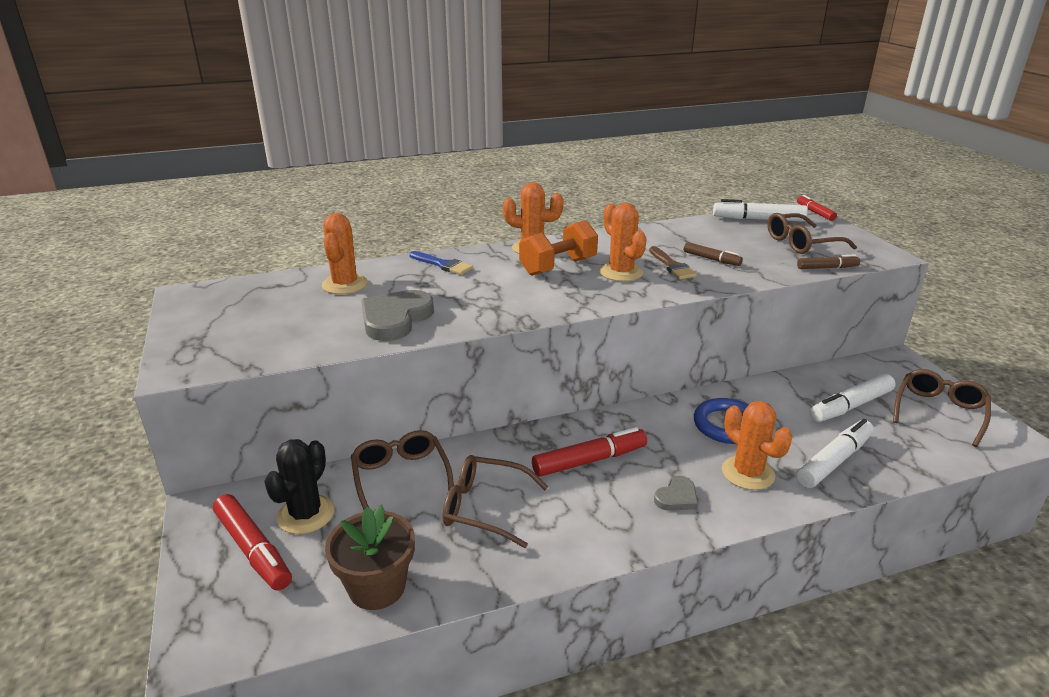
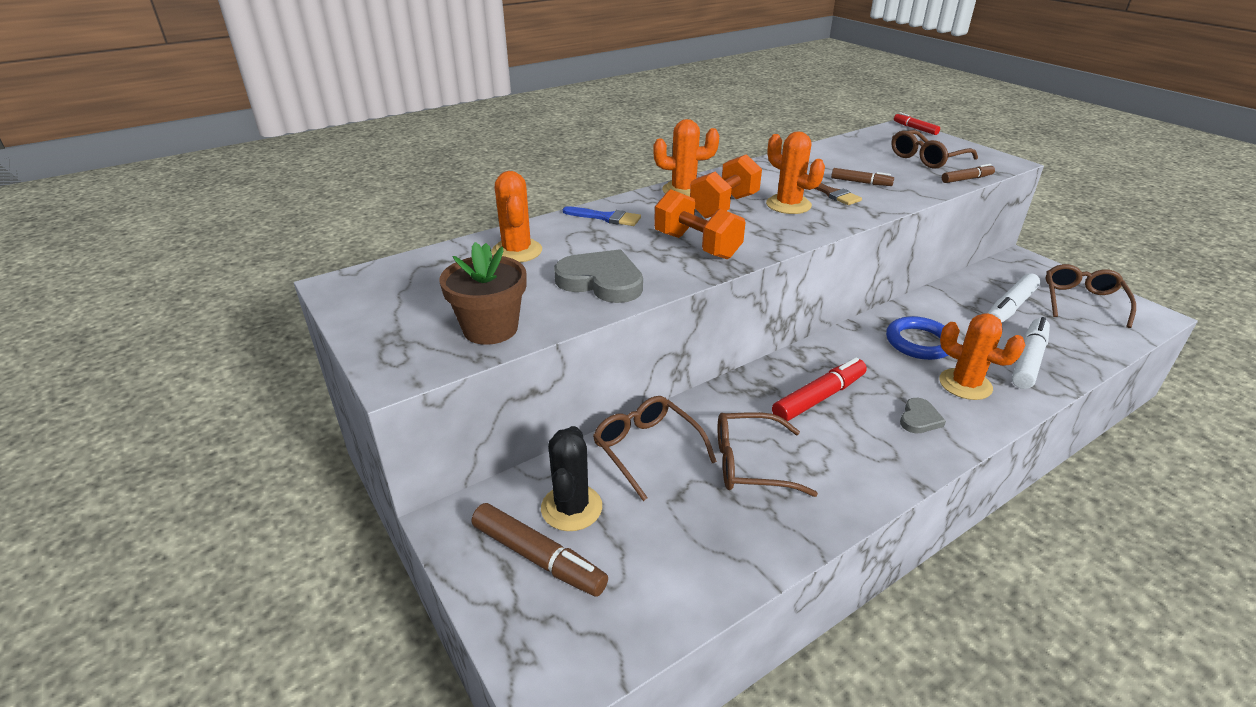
camera: 15 degrees left, 5 degrees up
red marker [213,494,292,591] -> brown marker [472,503,608,597]
brown flower pot [325,505,415,610] -> brown flower pot moved to [440,242,527,345]
grey heart [361,290,434,341] -> grey heart turned 105 degrees clockwise [554,249,643,303]
white marker [713,199,808,222] -> none
none -> orange dumbbell [654,189,746,259]

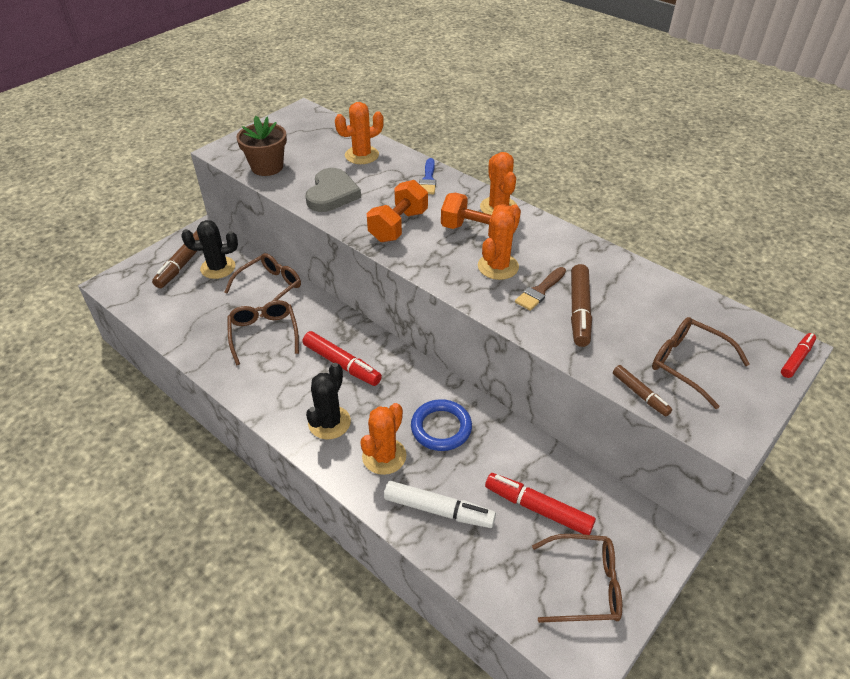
camera: 75 degrees right, 10 degrees up
brown marker [831,168,894,186] -> brown marker [571,264,592,347], size x1.68
grey heart [900,398,946,433] -> black cactus [306,363,351,439]
white marker [988,273,1040,323] -> red marker [485,473,596,535]

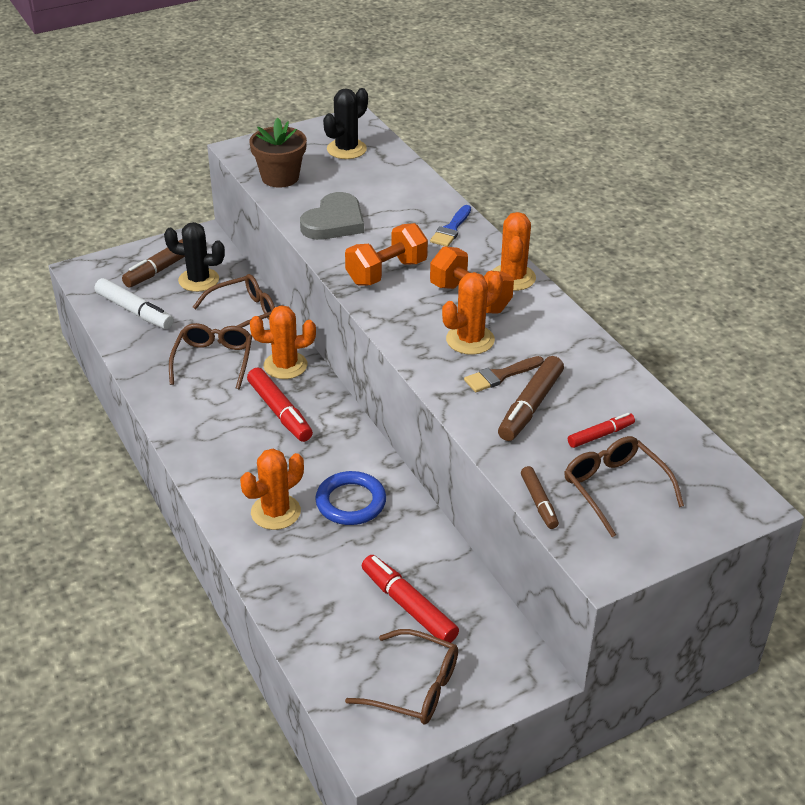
camera: 20 degrees right, 5 degrees down
black cactus [306,363,351,439] -> black cactus moved to [323,88,368,159]
orange cactus [335,102,384,164] -> orange cactus moved to [250,305,316,379]
white marker [384,481,496,528] -> white marker moved to [95,278,174,329]
red marker [781,333,816,378] -> red marker moved to [568,413,635,448]

